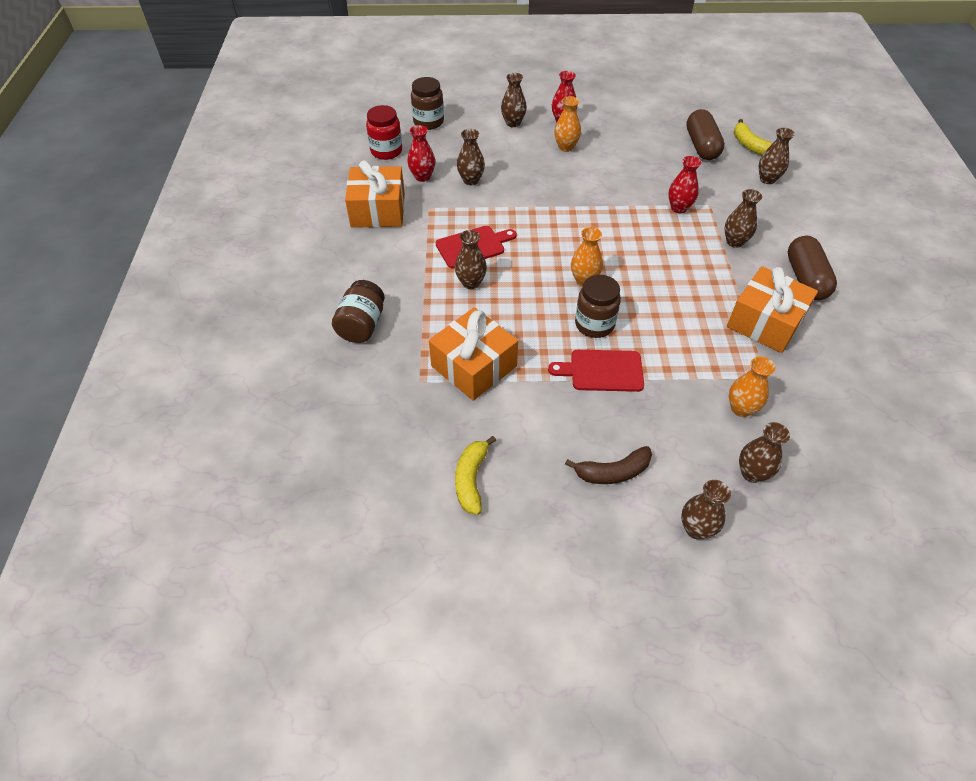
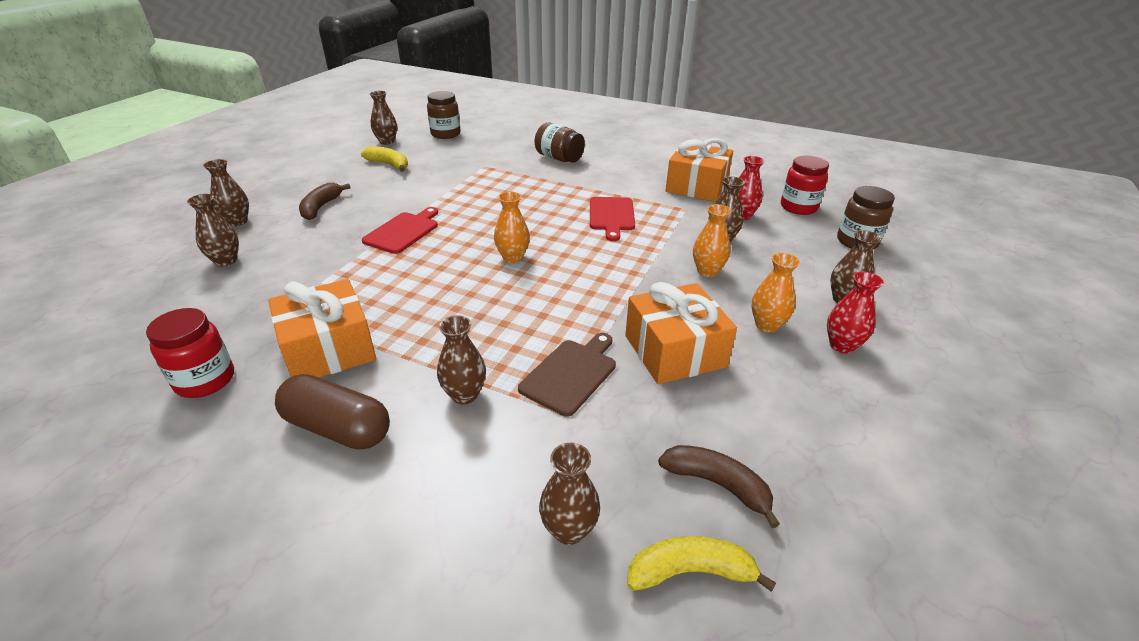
camera: 115 degrees right, 15 degrees down
orange gift [429,307,518,401] -> orange gift moved to [625,282,737,384]
brown vase [455,230,487,289] -> brown vase moved to [369,91,397,145]
brown jar [575,275,621,338] -> brown jar moved to [427,91,461,139]
red vase [668,156,701,213] -> brown cutting board [518,333,616,417]
brown capsule [686,109,725,160] -> brown banana [658,445,780,528]
orange vase [729,356,776,417] -> orange vase moved to [693,204,731,277]
none -> red jar [146,308,234,398]

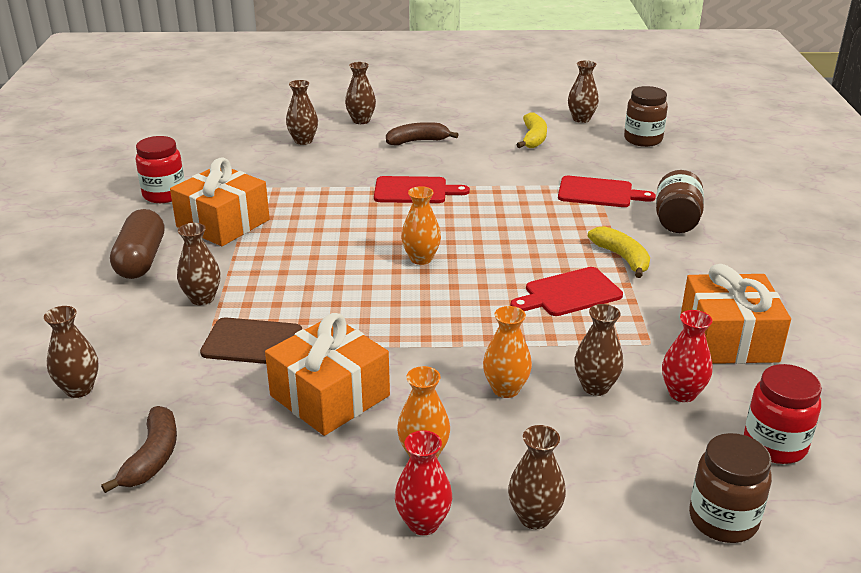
camera: 65 degrees right, 5 degrees down
yellow banana [627,536,776,592] -> yellow banana moved to [588,226,650,278]
none -> red cutting board [558,176,656,207]

